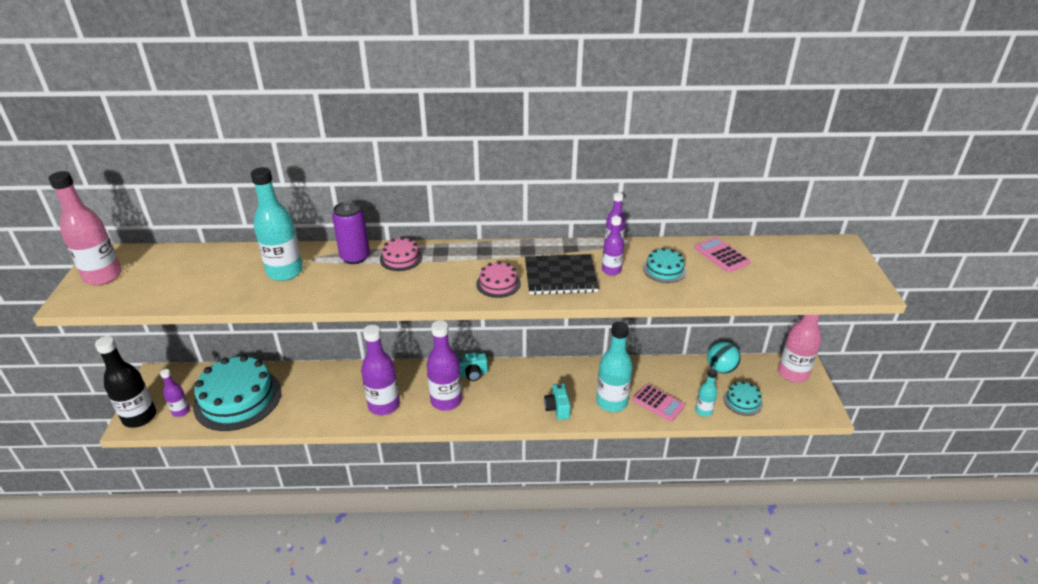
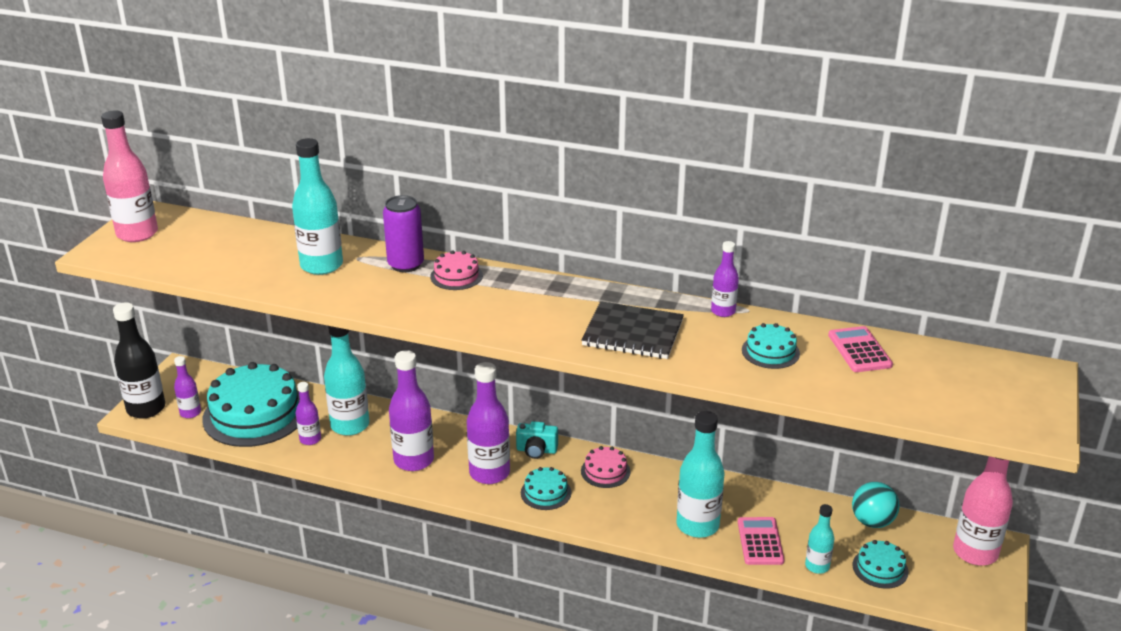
camera: 20 degrees right, 5 degrees down
pink cake [476,261,521,298] -> pink cake moved to [581,446,631,488]
turquoise camera [544,383,571,420] -> none
purple bottle [602,216,624,275] -> purple bottle moved to [296,382,321,445]
pink calculator [633,384,685,422] -> pink calculator turned 150 degrees counterclockwise [738,517,784,565]
none -> turquoise bottle [324,326,369,436]
none -> turquoise cake [521,467,571,510]

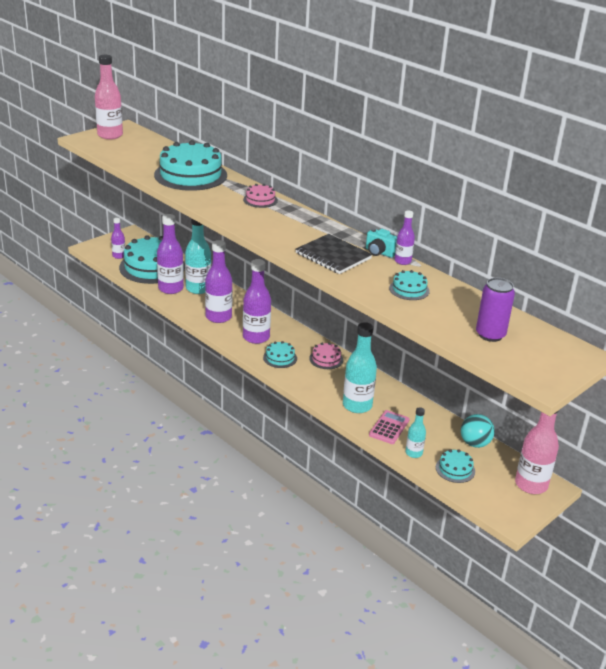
camera: 25 degrees right, 0 degrees up
black bottle [113,302,165,419] -> none
turquoise bottle [292,138,343,275] -> turquoise cake [154,140,227,191]
purple bottle [296,382,321,445] -> purple bottle [157,214,184,294], size x1.83
purple can [383,195,424,272] -> purple can moved to [476,278,515,342]
turquoise camera [516,421,558,459] -> turquoise camera moved to [366,228,397,258]
pink calculator [828,326,893,372] -> none

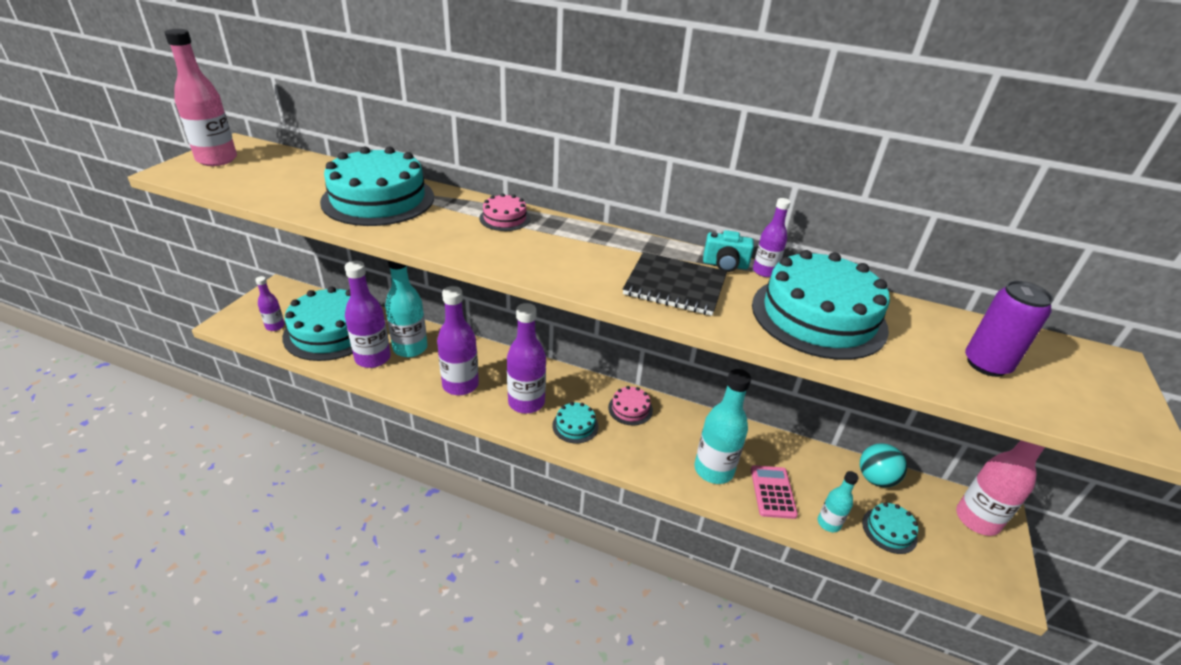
camera: 25 degrees left, 5 degrees up
turquoise cake [389,270,430,300] -> turquoise cake [752,250,890,360], size x2.20

